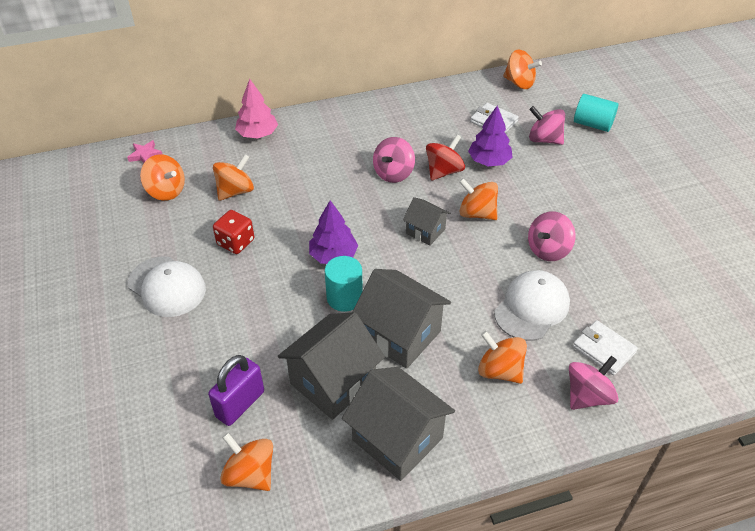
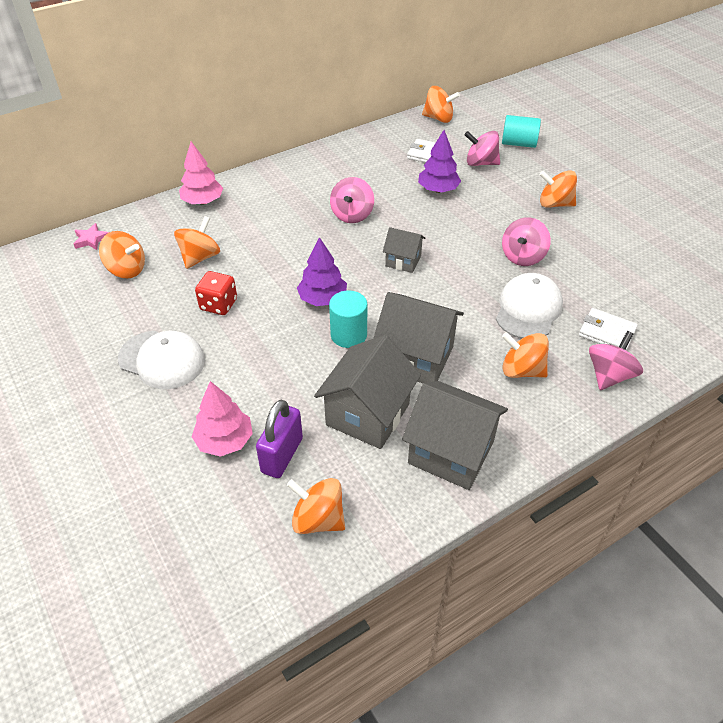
camera: 15 degrees left, 0 degrees up
red spinning top [426,135,465,180] -> none
orange spinning top [459,178,498,220] -> orange spinning top moved to [539,170,577,208]
none -> pink tree [192,381,253,457]

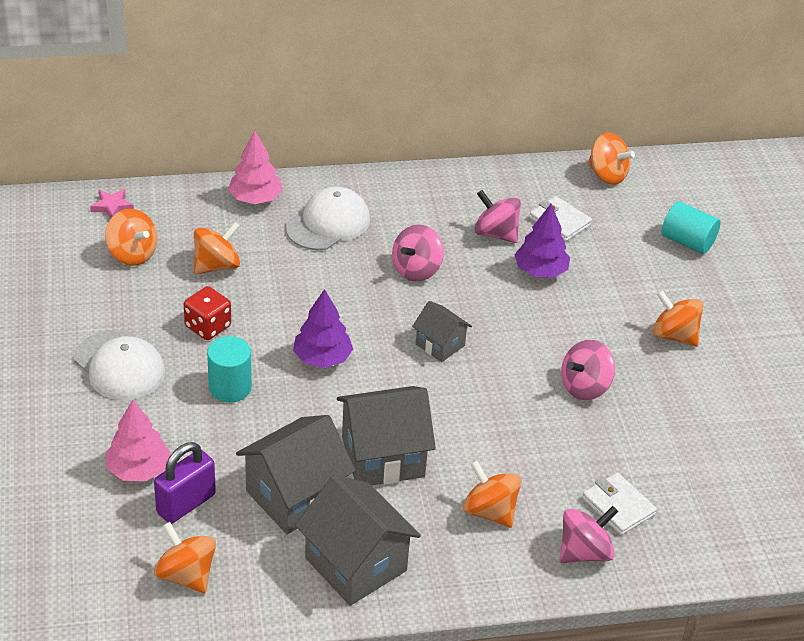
camera: 20 degrees right, 5 degrees down
turquoise cylinder [329,290,367,348] -> turquoise cylinder moved to [207,336,252,403]
grey house [373,292,464,384] -> grey house turned 60 degrees counterclockwise [337,386,436,486]
pink spinning top [464,131,500,166] -> pink spinning top moved to [474,190,521,243]
white cap [496,273,563,338] -> white cap moved to [286,186,370,250]

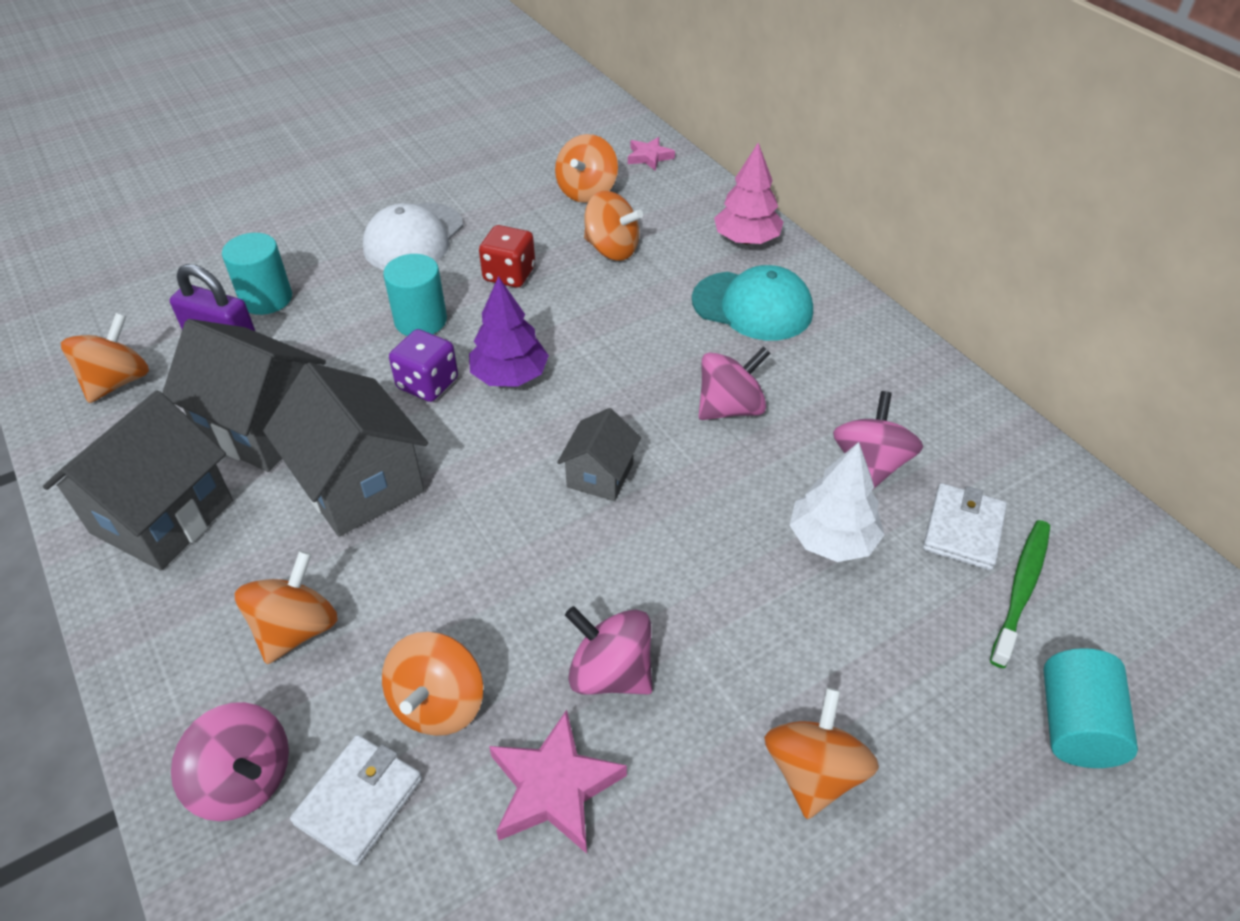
camera: 70 degrees right, 5 degrees up
pink tree [106,400,171,481] -> turquoise cylinder [222,233,292,315]
white cap [286,186,370,250] -> turquoise cap [692,265,813,341]
pink spinning top [392,225,444,282] -> pink spinning top turned 135 degrees clockwise [699,346,771,420]
purple tree [514,204,570,278] -> white tree [789,442,885,562]
orange spinning top [588,132,635,185] -> orange spinning top moved to [382,632,483,736]
none -> purple dice [389,329,458,402]
none -> pink star [489,710,627,854]
none -> green toothbrush [990,520,1050,668]

